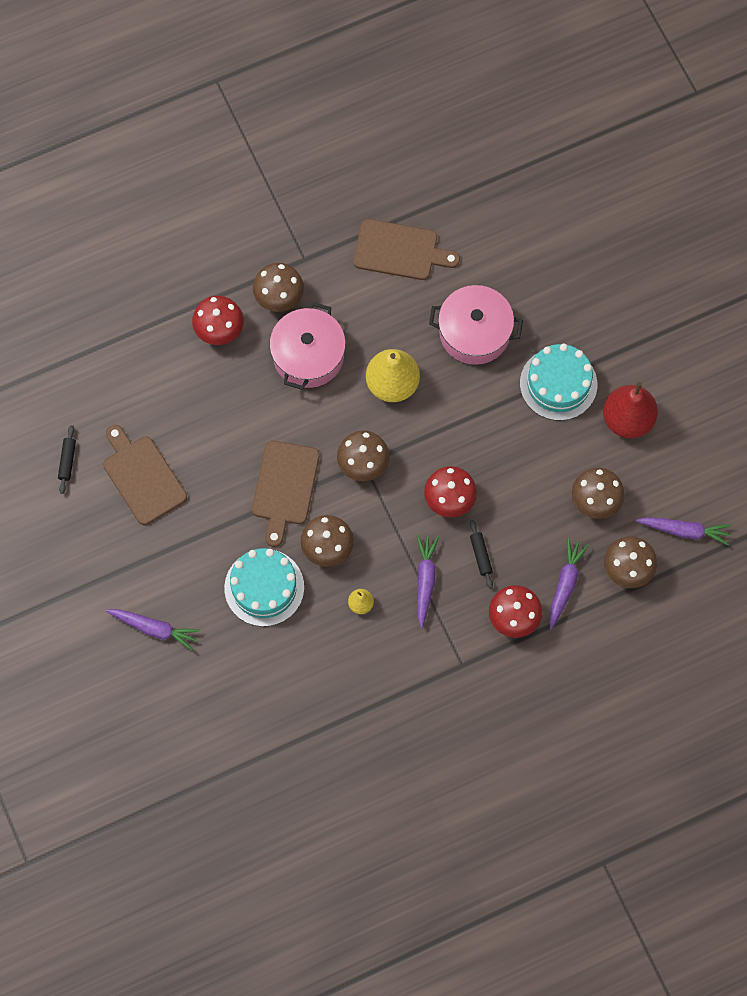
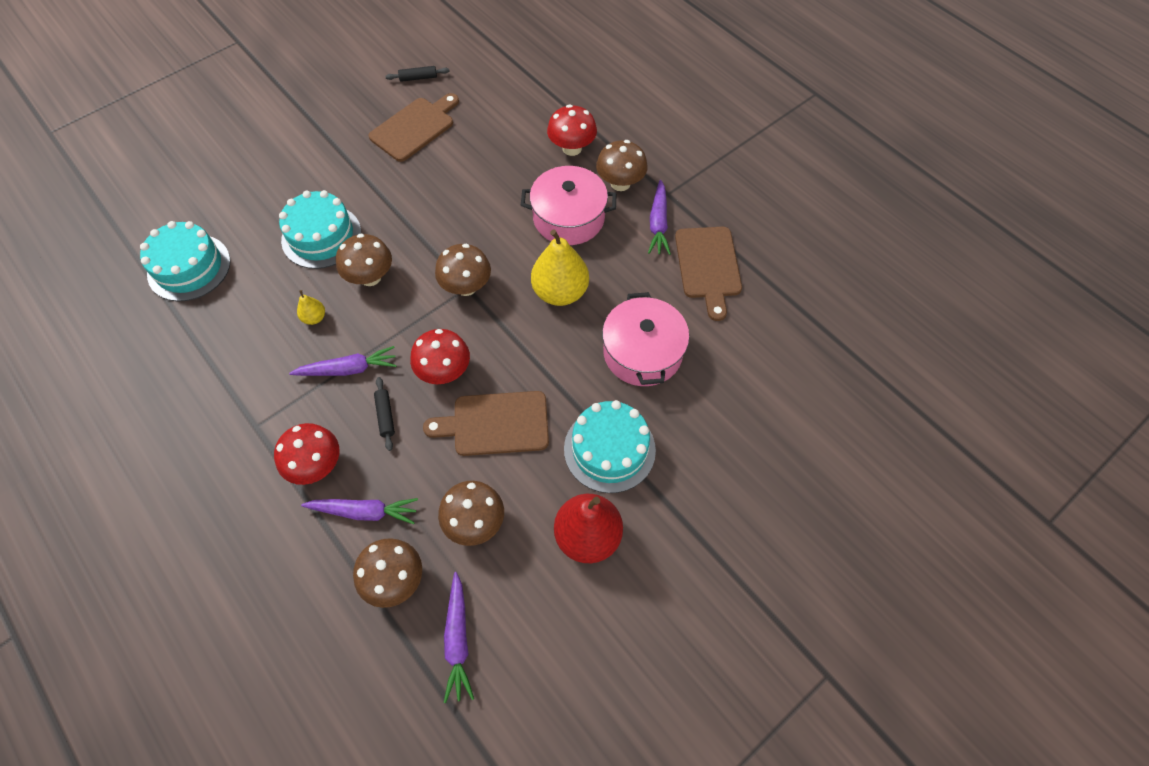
camera: 75 degrees right, 10 degrees down
purple carrot [106,609,200,651] -> purple carrot moved to [648,180,671,255]
brown cutting board [252,441,320,547] -> brown cutting board moved to [423,391,549,456]
black rolling pin [470,520,493,589] -> black rolling pin turned 75 degrees counterclockwise [374,377,395,451]
none -> turquoise cake [140,221,231,301]

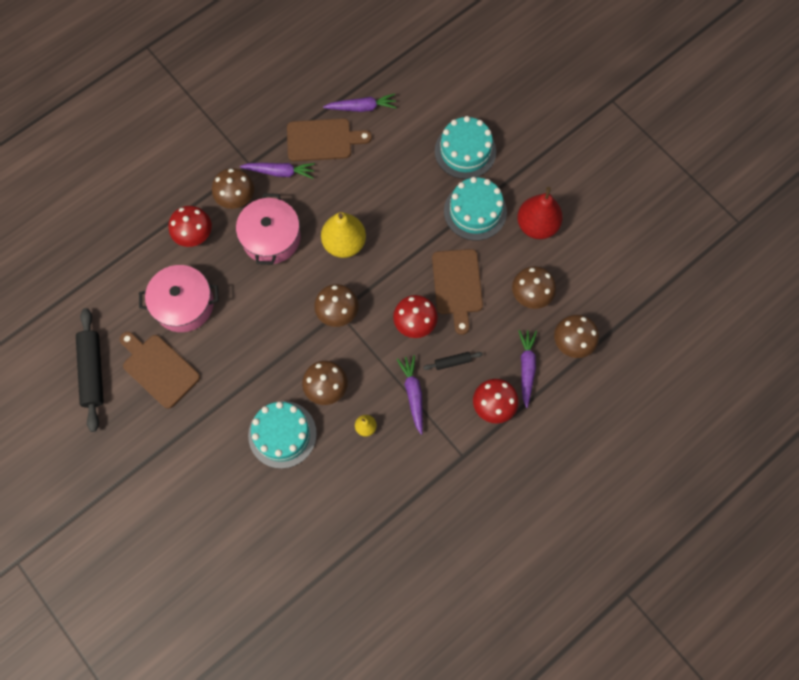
camera: 90 degrees left, 10 degrees up
turquoise cake [140,221,231,301] -> turquoise cake moved to [435,116,496,179]
black rolling pin [385,66,450,82] -> black rolling pin [76,308,104,432], size x2.09
purple carrot [444,572,474,703] -> purple carrot moved to [323,94,397,112]
pink pot [602,292,689,386] -> pink pot moved to [139,265,219,332]

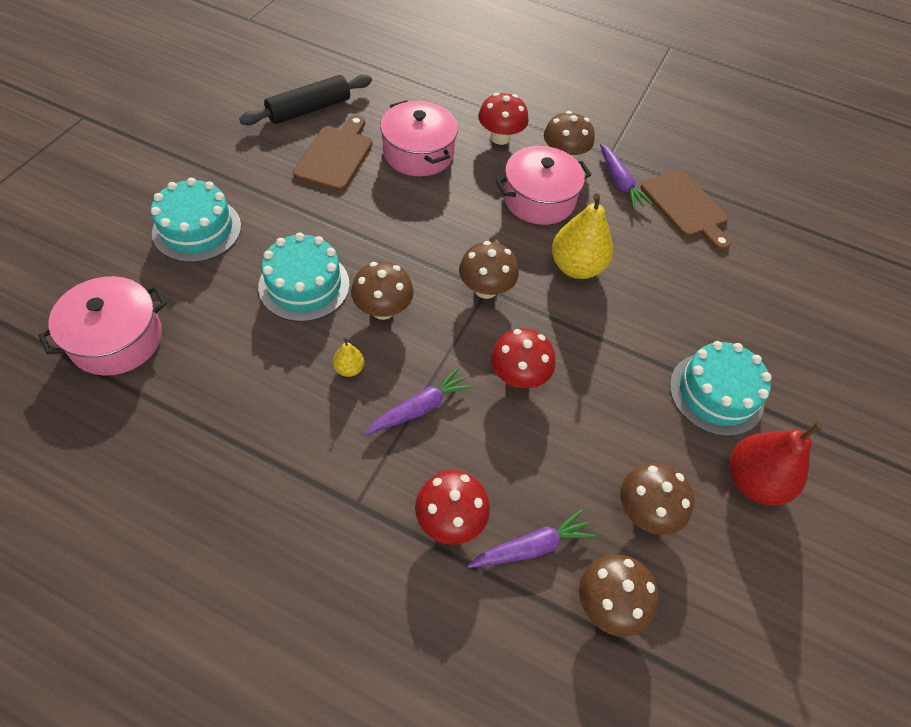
camera: 60 degrees right, 15 degrees down
purple carrot [323,94,397,112] -> none
black rolling pin [423,352,483,370] -> none
brown cutting board [432,249,483,335] -> none
turquoise cake [435,116,496,179] -> turquoise cake moved to [151,178,241,262]
none -> pink pot [38,276,167,376]

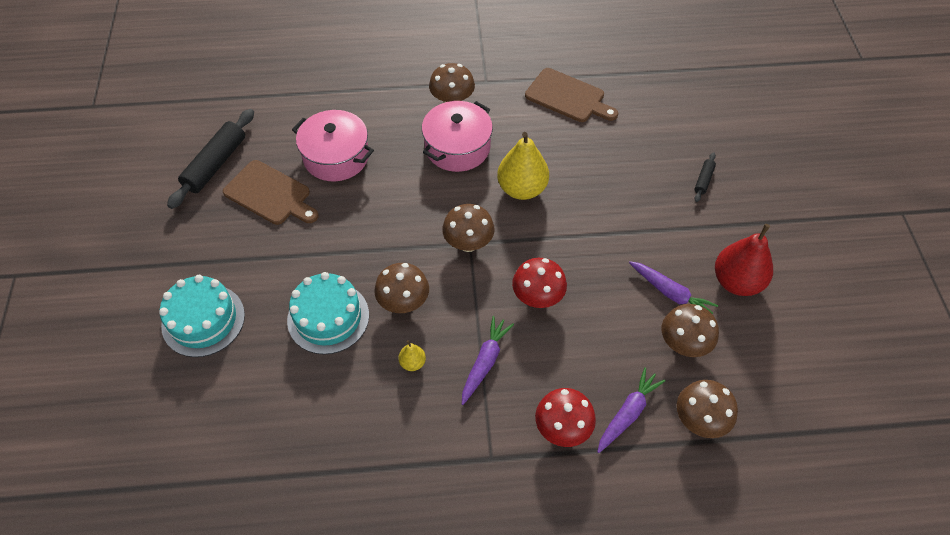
camera: 25 degrees left, 0 degrees up
pink pot [38,276,167,376] -> none
brown cutting board [293,115,372,191] -> brown cutting board turned 135 degrees clockwise [223,160,319,225]
red mushroom [478,93,529,145] -> none
purple carrot [600,144,653,209] -> purple carrot moved to [629,261,718,314]
turquoise cake [670,341,772,436] -> none
none -> black rolling pin [694,152,716,202]

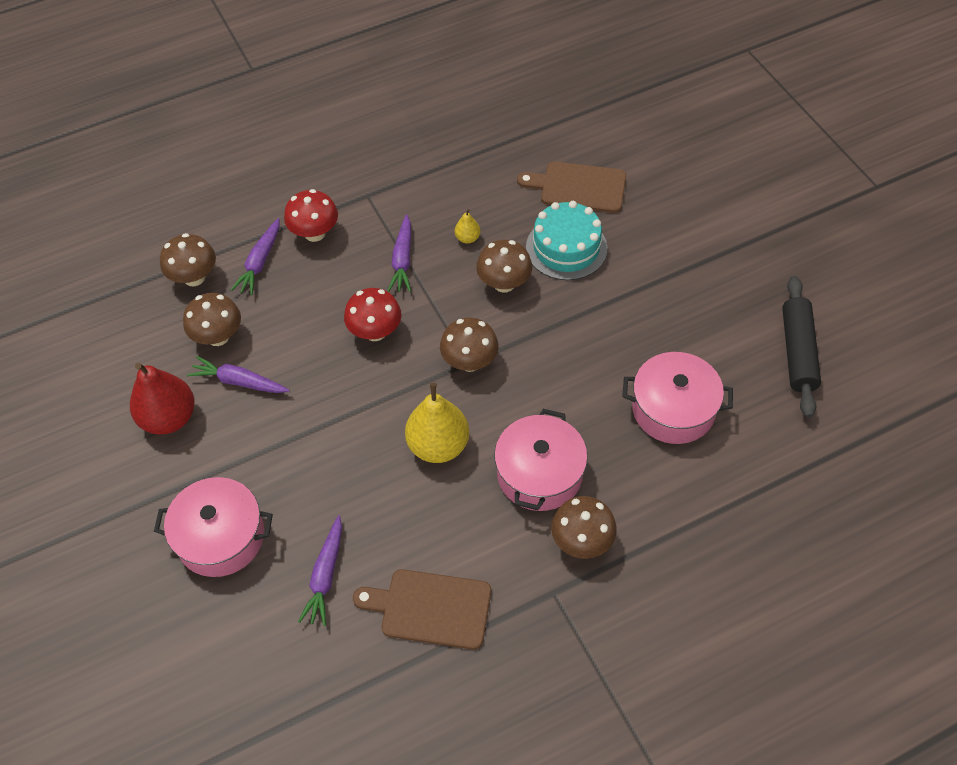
camera: 160 degrees right, 0 degrees up
turquoise cake [159,275,245,357] -> none
brown cutting board [223,160,319,225] -> brown cutting board moved to [517,162,626,213]
black rolling pin [694,152,716,202] -> pink pot [154,477,273,577]
none -> purple carrot [298,515,342,626]

